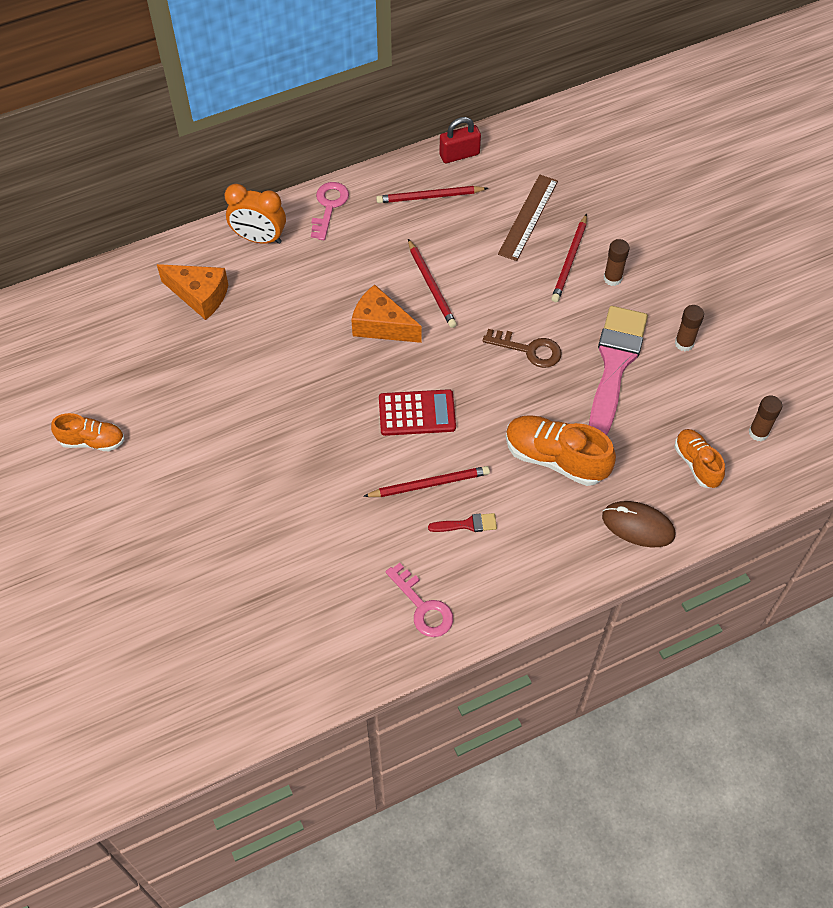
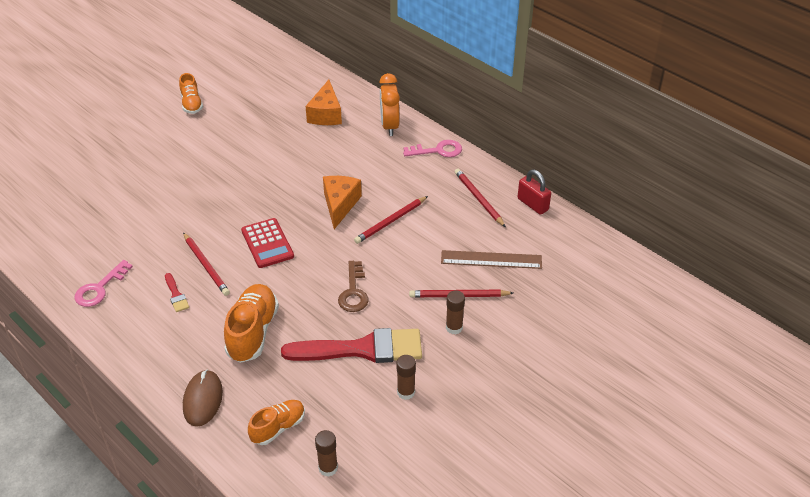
camera: 70 degrees right, 15 degrees down
pink brush [589,306,648,435] -> red brush [281,328,422,363]

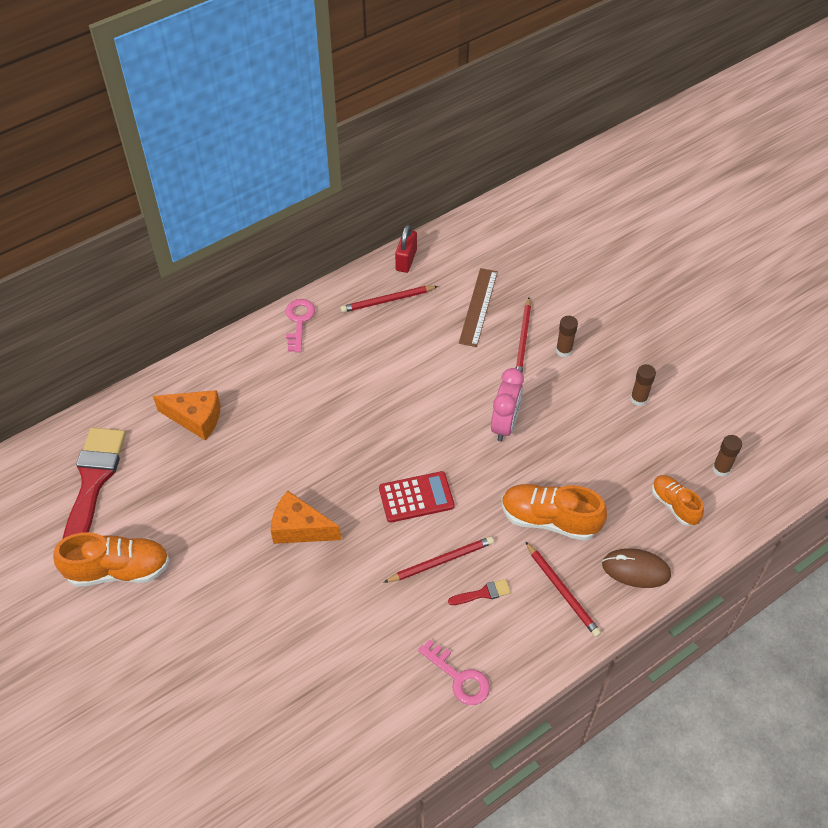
camera: 80 degrees left, 10 degrees up
orange shoe [179,73,203,114] -> orange shoe [53,532,170,587], size x1.63
red brush [281,328,422,363] -> red brush moved to [63,427,126,539]
orange cheese [323,176,362,229] -> orange cheese moved to [271,491,341,544]
brown key [338,261,369,312] -> pink clock [491,368,524,442]
red pencil [354,196,428,244] -> red pencil moved to [525,541,601,637]
orange clock [379,73,400,136] -> none
red padlock [518,170,551,215] -> red padlock turned 45 degrees counterclockwise [395,225,417,273]

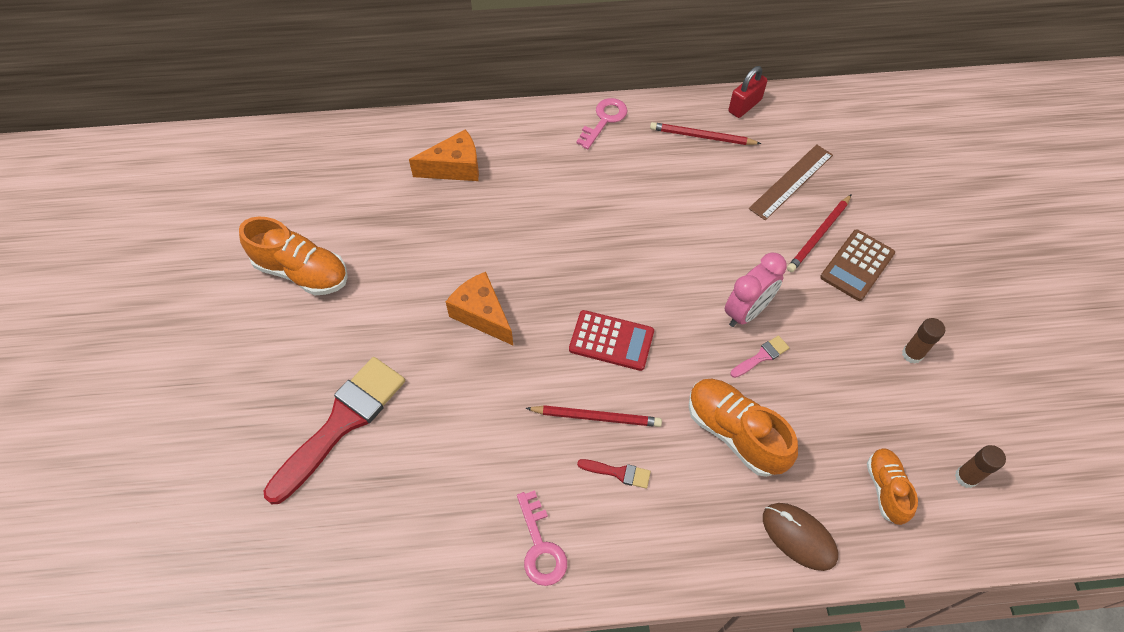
camera: 30 degrees right, 5 degrees up
red brush [63,427,126,539] -> red brush moved to [264,357,405,504]
orange cheese [153,390,221,440] -> orange cheese turned 60 degrees counterclockwise [409,129,479,181]
red pencil [525,541,601,637] -> none
brown glue stick [556,316,578,357] -> brown calculator [820,229,895,301]
none -> pink brush [731,335,789,378]

